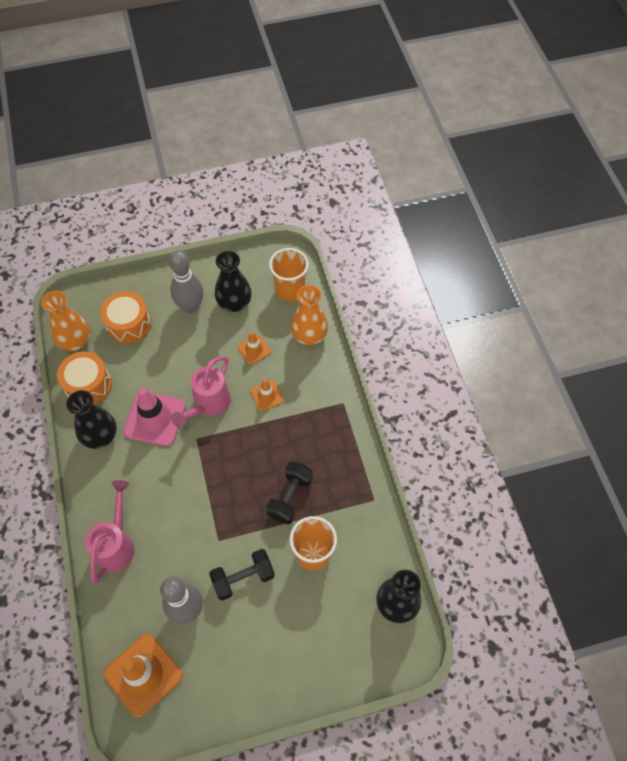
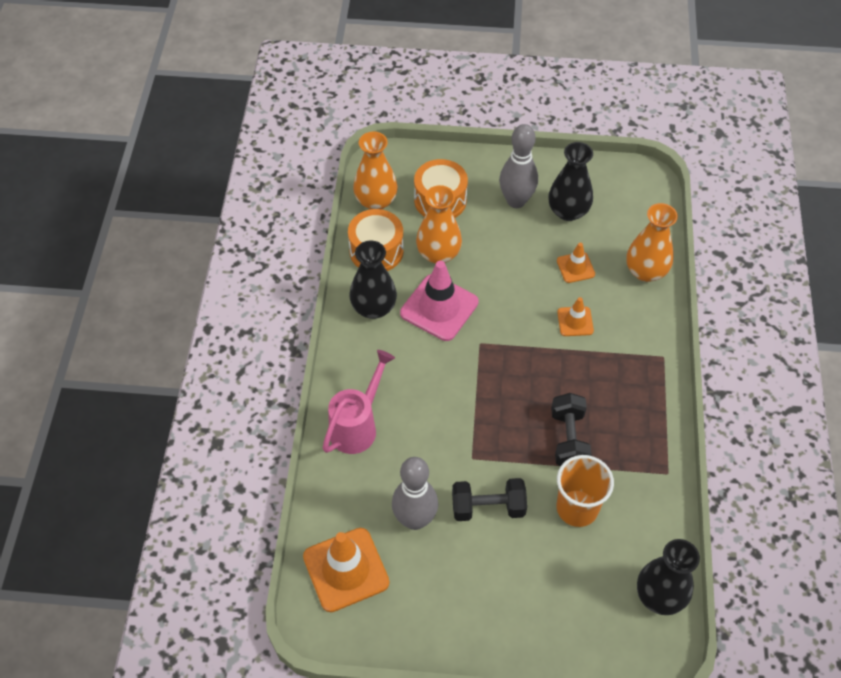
camera: 20 degrees right, 5 degrees down
pink watering can [171,356,231,427] -> none
black dumbbell [266,462,313,524] -> black dumbbell turned 45 degrees counterclockwise [551,393,592,466]
orange cup [269,248,309,302] -> none
none -> orange vase [416,185,462,264]

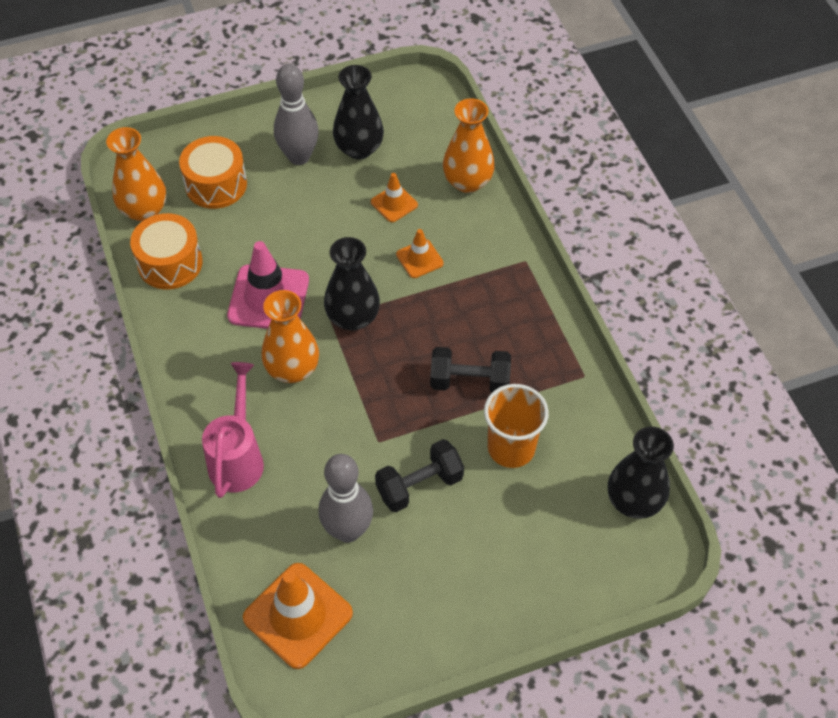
camera: 25 degrees left, 0 degrees up
black vase [350,241,397,319] -> black vase moved to [324,237,380,330]
orange vase [416,185,462,264] -> orange vase moved to [262,290,319,383]
black dumbbell [551,393,592,466] -> black dumbbell turned 60 degrees counterclockwise [430,347,511,392]

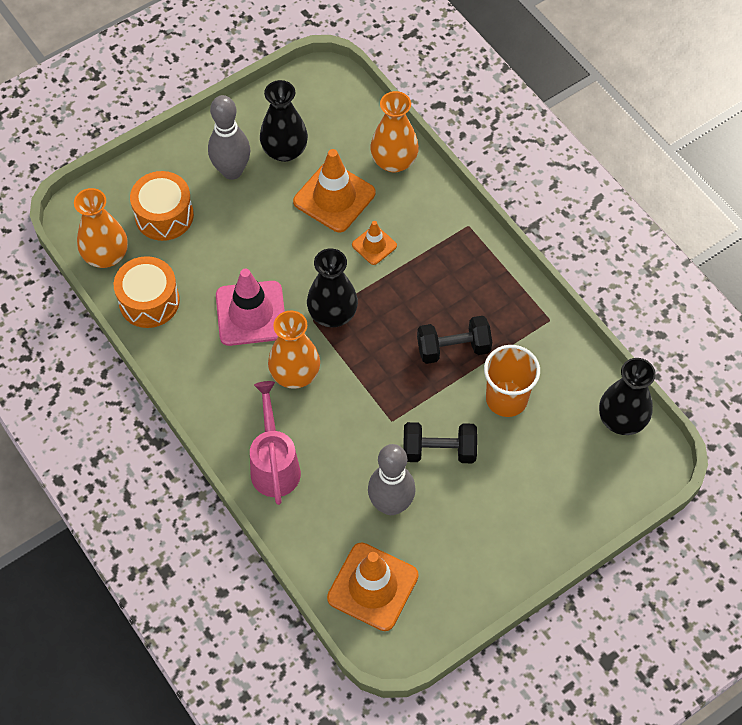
camera: 15 degrees left, 5 degrees up
orange traffic cone [371,173,418,222] -> orange traffic cone [293,149,376,232], size x1.87
black dumbbell [375,439,464,512] -> black dumbbell turned 45 degrees clockwise [403,422,478,463]

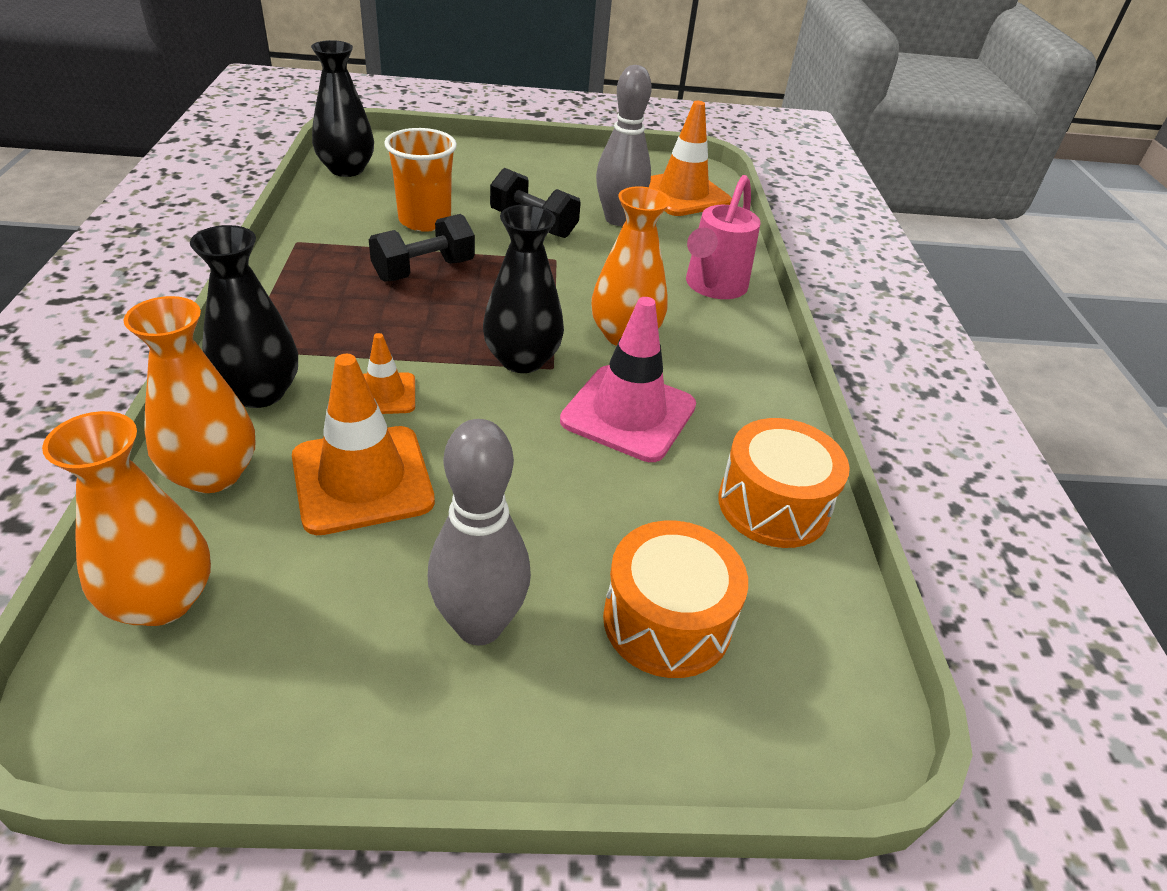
camera: 150 degrees left, 20 degrees down
orange vase [74,188,128,268] -> orange vase moved to [42,411,211,626]
black vase [260,80,308,162] -> black vase moved to [190,225,298,408]
black dumbbell [417,316,492,364] -> black dumbbell turned 60 degrees counterclockwise [369,214,475,282]

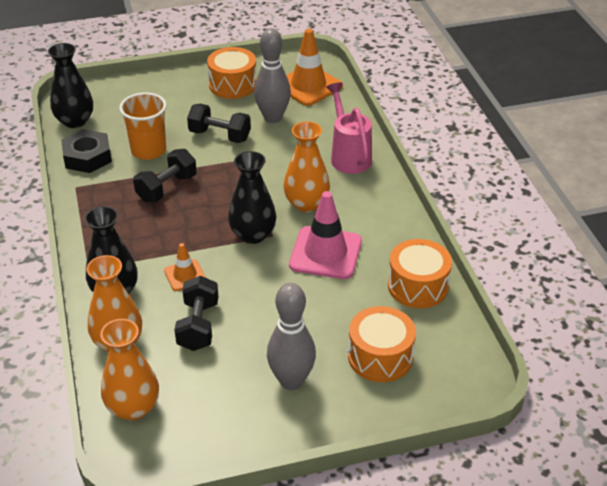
camera: 10 degrees left, 0 degrees up
orange traffic cone [292,354,435,535] -> black dumbbell [174,276,219,351]
pink watering can [686,175,761,299] -> pink watering can turned 150 degrees clockwise [326,82,372,174]
none -> black nut [61,129,112,173]
none -> orange drum [207,47,256,99]

